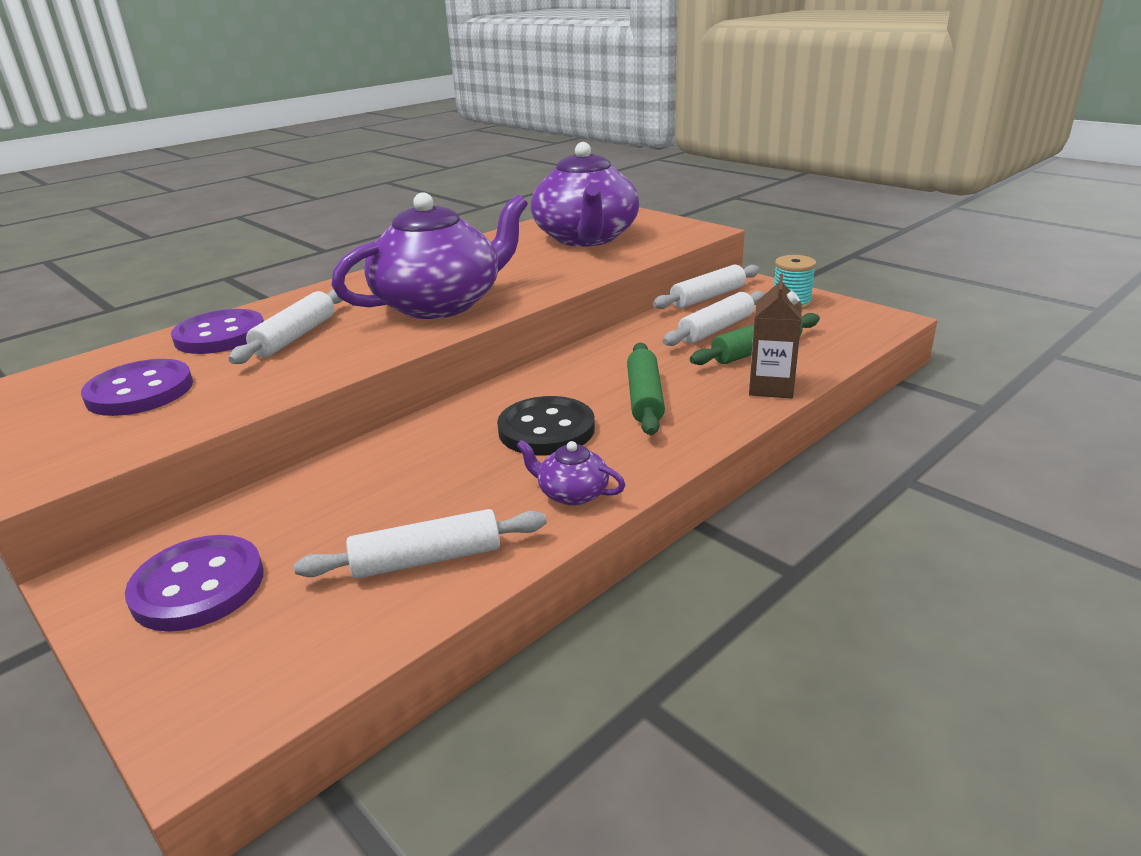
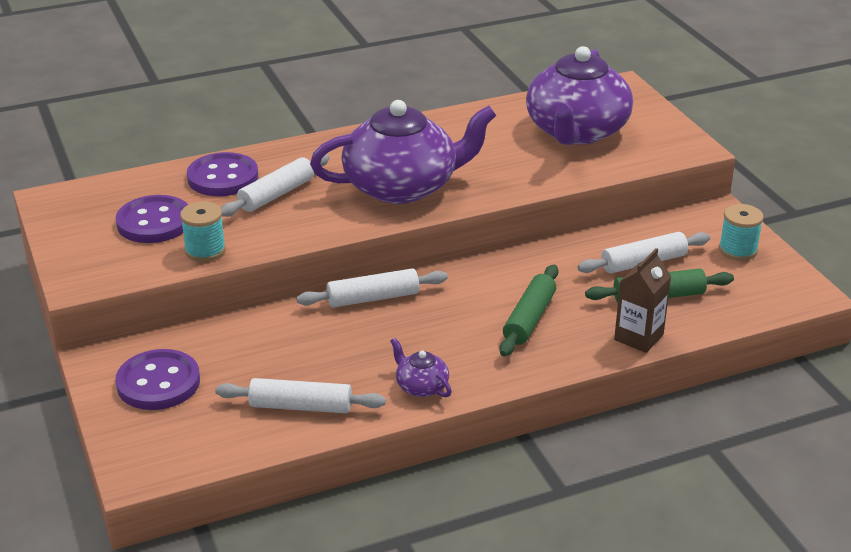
camera: 20 degrees right, 5 degrees up
black button [497,396,595,455] -> none
white rolling pin [653,264,760,309] -> white rolling pin moved to [297,268,448,308]
none -> turquoise spool [180,202,226,262]

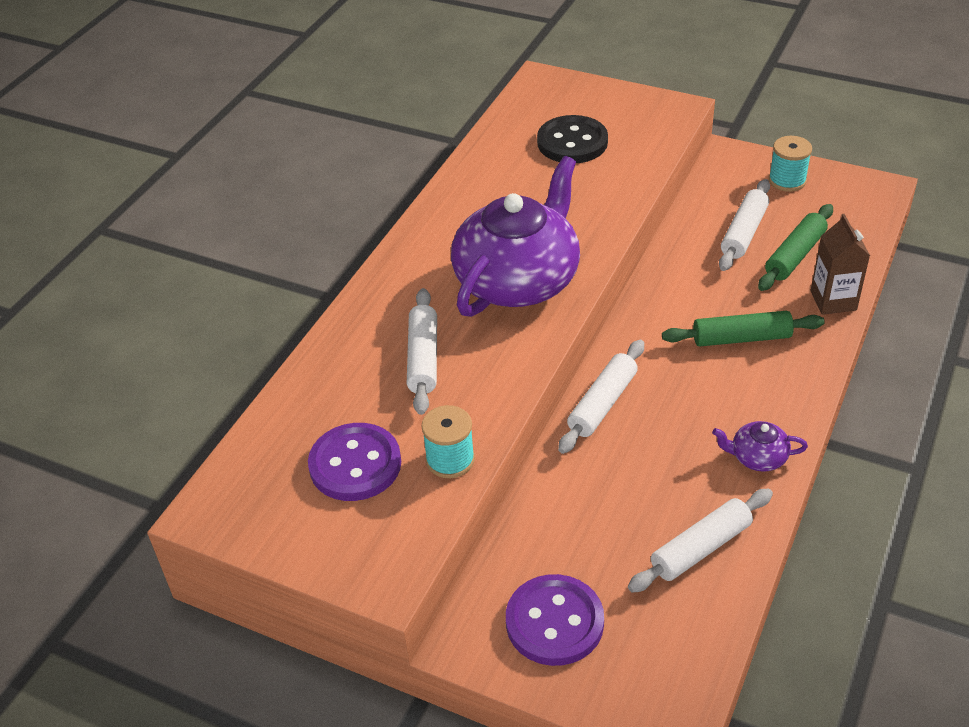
camera: 40 degrees left, 10 degrees up
purple button [187,152,258,196] -> none
green rolling pin [499,265,558,357] -> green rolling pin turned 75 degrees counterclockwise [662,311,825,347]
purple teapot [526,46,633,145] -> black button [537,115,608,163]

